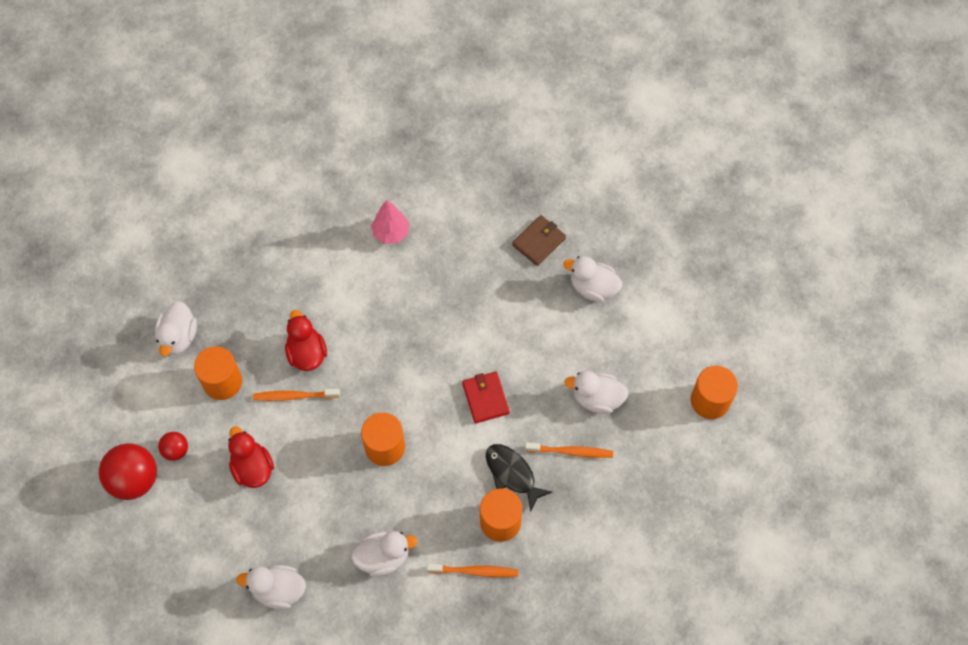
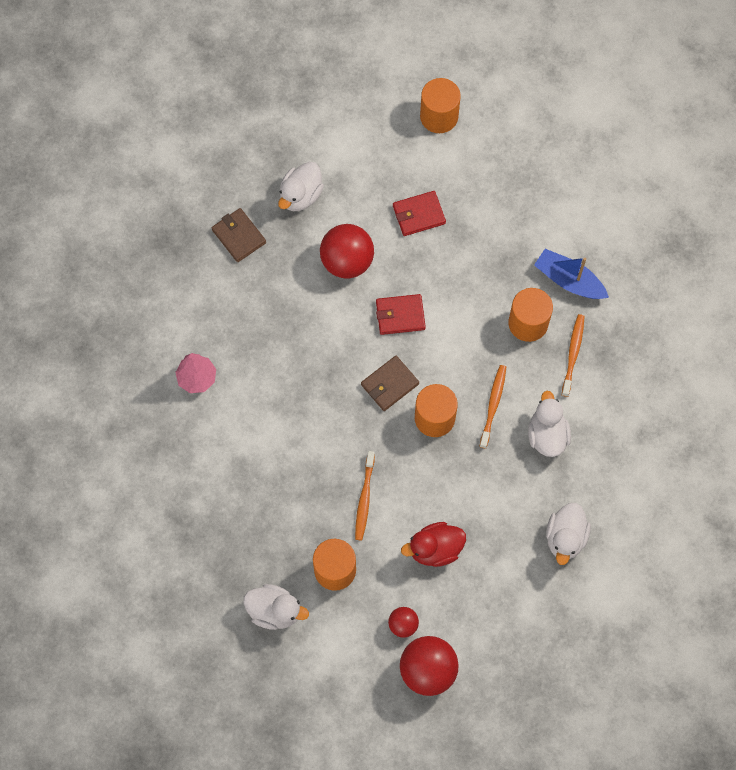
camera: 80 degrees left, 5 degrees up
red duck [285,310,327,371] -> none
black fish [486,444,552,512] -> none
orange toothbrush [525,442,613,458] -> orange toothbrush moved to [479,365,506,449]
white duck [564,371,628,414] -> red wallet [393,191,446,236]
none -> red ball [320,224,374,279]
none -> brown wallet [361,356,419,411]
none -> blue boat [534,249,609,299]

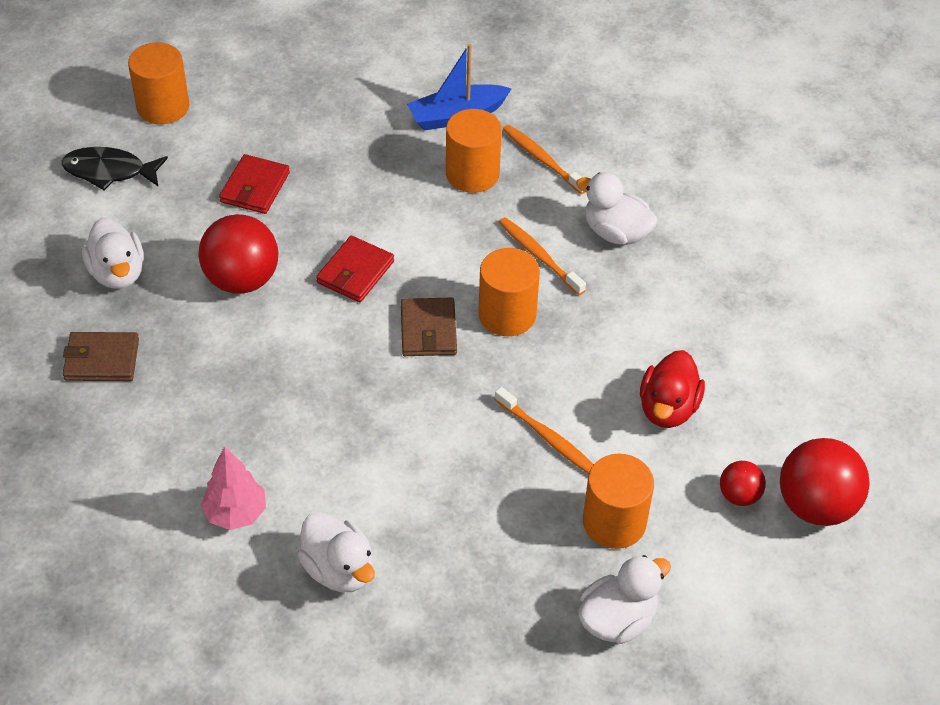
camera: 55 degrees left, 20 degrees down
white duck [546,503,591,565] -> white duck moved to [297,512,375,593]
none -> black fish [61,147,168,190]

